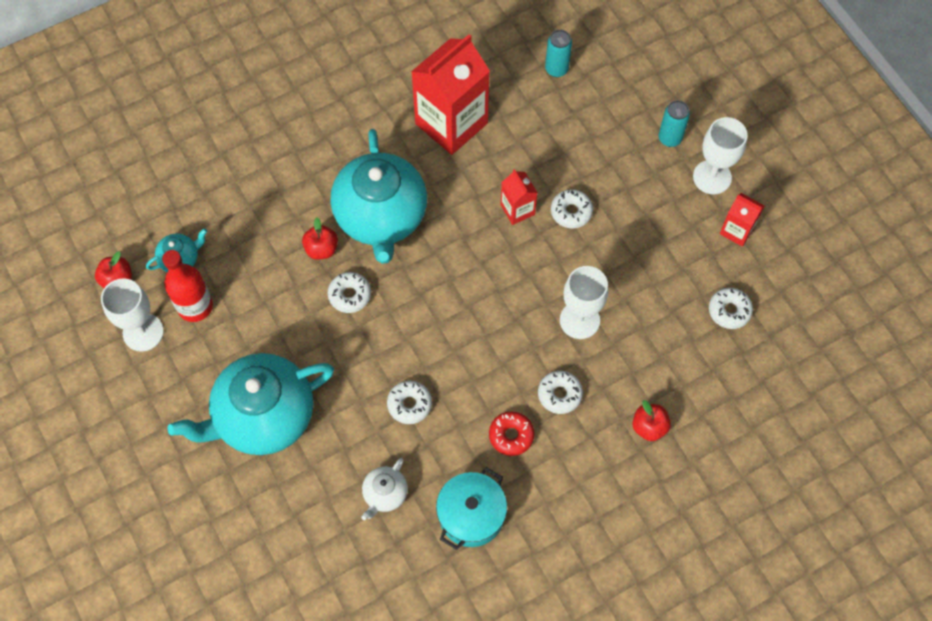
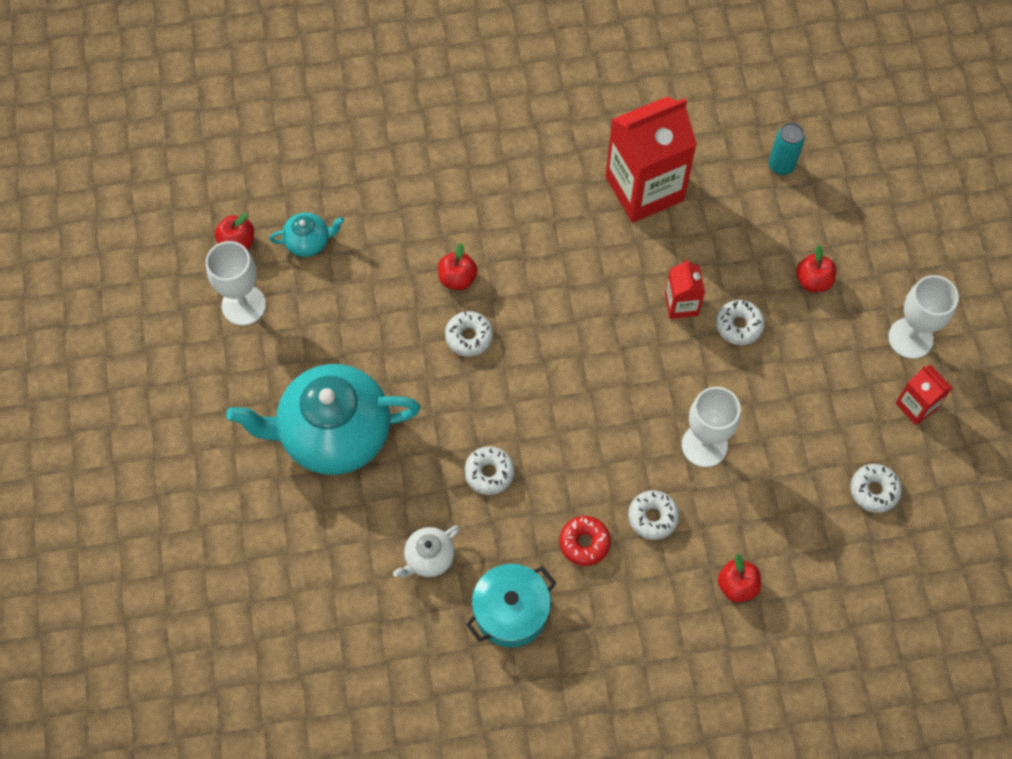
camera: 20 degrees right, 0 degrees up
red bottle [162,250,213,322] -> none
turquoise teapot [330,129,427,264] -> none
turquoise can [659,100,690,147] -> none
none -> red apple [796,245,836,292]

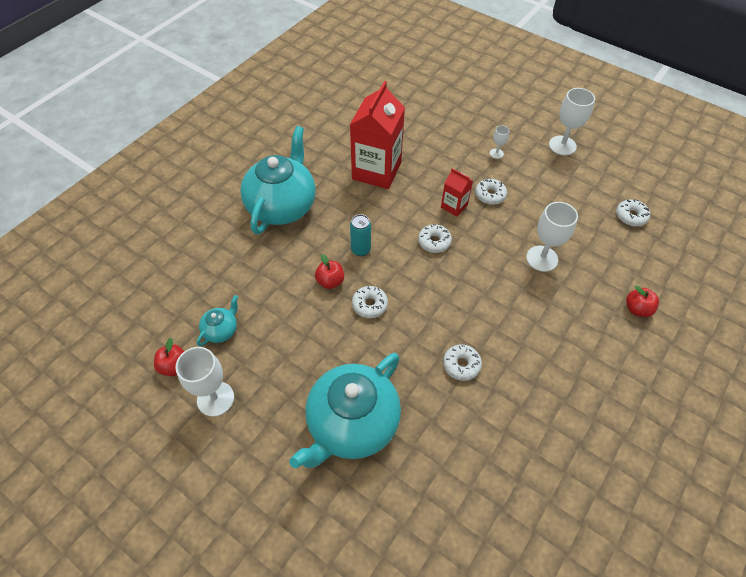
camera: 45 degrees left, 10 degrees down
white teapot [393,525,460,578] -> none
turquoise pot [466,564,556,647] -> none
red donut [560,516,611,566] -> none
white donut [628,490,679,540] -> white donut moved to [418,224,452,253]
turquoise can [769,123,805,175] -> turquoise can moved to [350,214,371,256]
red apple [796,245,836,292] -> white goblet [490,125,509,159]
red carton [896,365,952,425] -> none
none -> turquoise teapot [240,126,316,234]

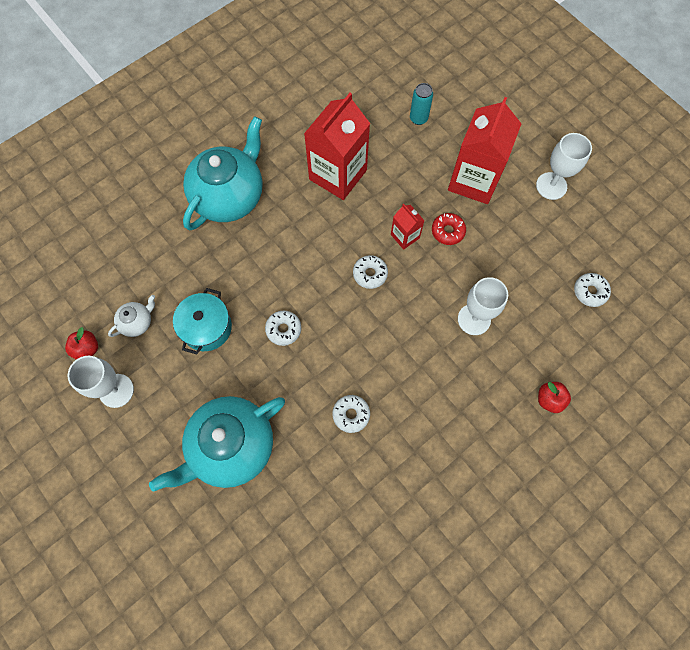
camera: 15 degrees right, 15 degrees up
turquoise teapot [197,295,238,346] -> white teapot [108,295,155,337]
red apple [315,254,344,289] -> none
turquoise can [350,214,371,256] -> turquoise can moved to [410,83,433,125]
white donut [475,179,507,205] -> red donut [432,213,466,245]
white goblet [490,125,509,159] -> red carton [448,97,522,204]
none -> turquoise pot [173,288,232,354]

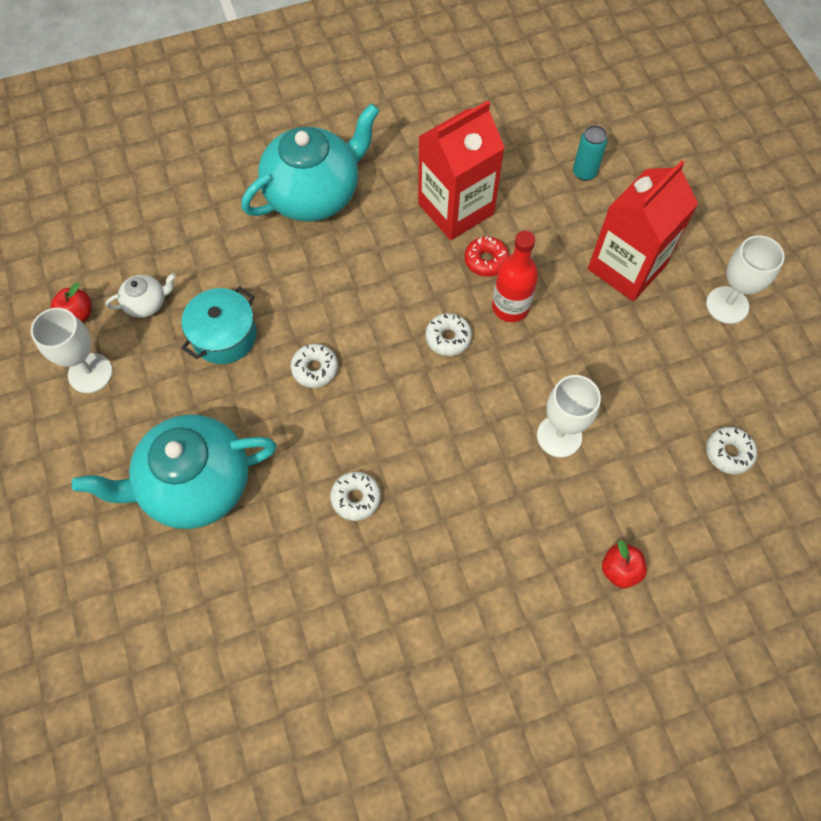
camera: 20 degrees right, 5 degrees down
red carton [391,204,425,250] -> red bottle [492,231,538,322]
red donut [432,213,466,245] -> red donut moved to [465,236,509,277]

